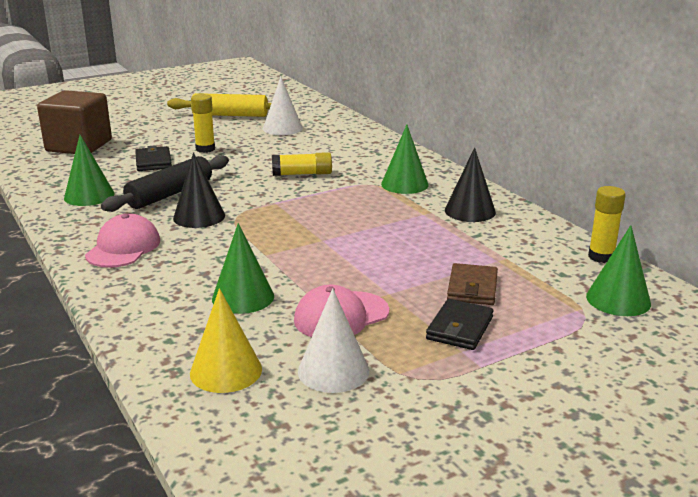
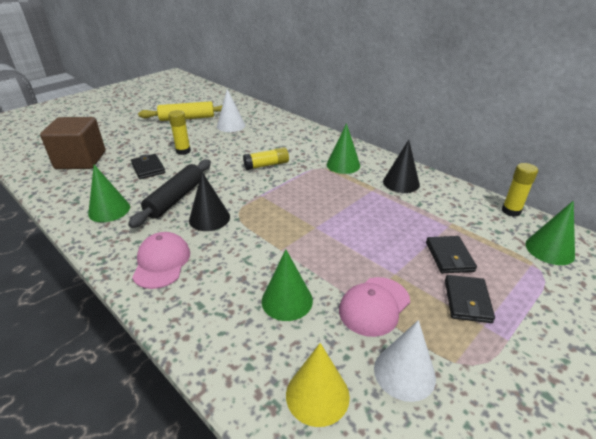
camera: 15 degrees left, 10 degrees up
brown wallet [447,263,498,305] -> black wallet [426,236,477,273]

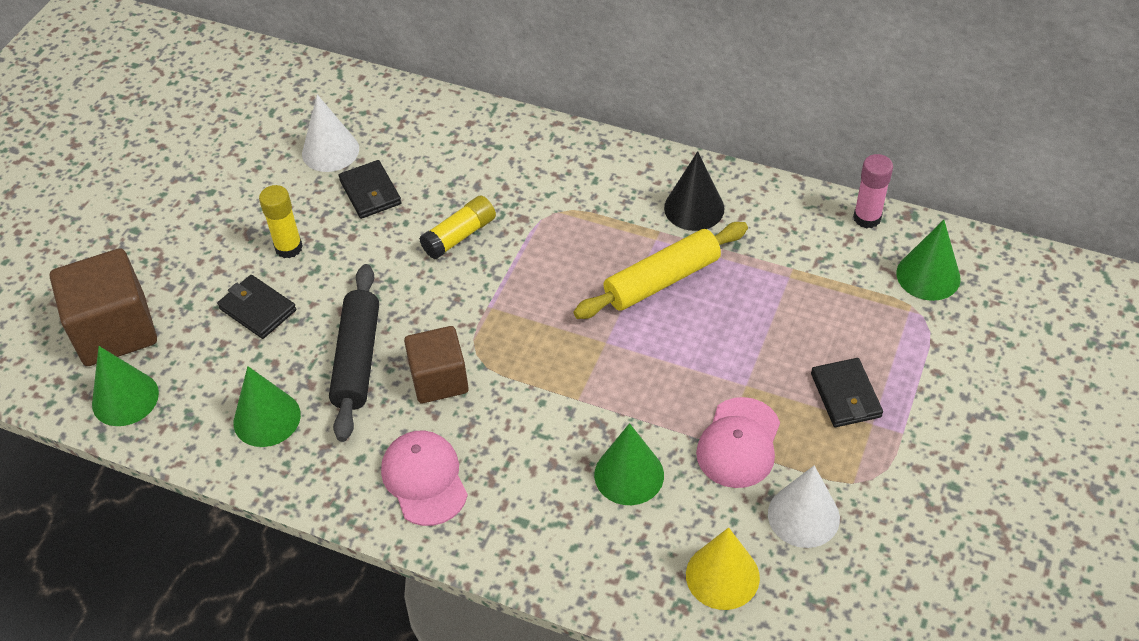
camera: 20 degrees left, 15 degrees up
yellow rolling pin [138,101,222,121] -> yellow rolling pin moved to [573,222,748,319]
black cone [189,172,230,231] -> brown cube [404,326,469,403]
green cone [327,123,360,174] -> green cone moved to [92,346,159,426]
black wallet [426,236,477,273] -> black wallet moved to [339,160,402,219]
yellow glue stick [502,163,538,217] -> pink glue stick [853,154,893,229]

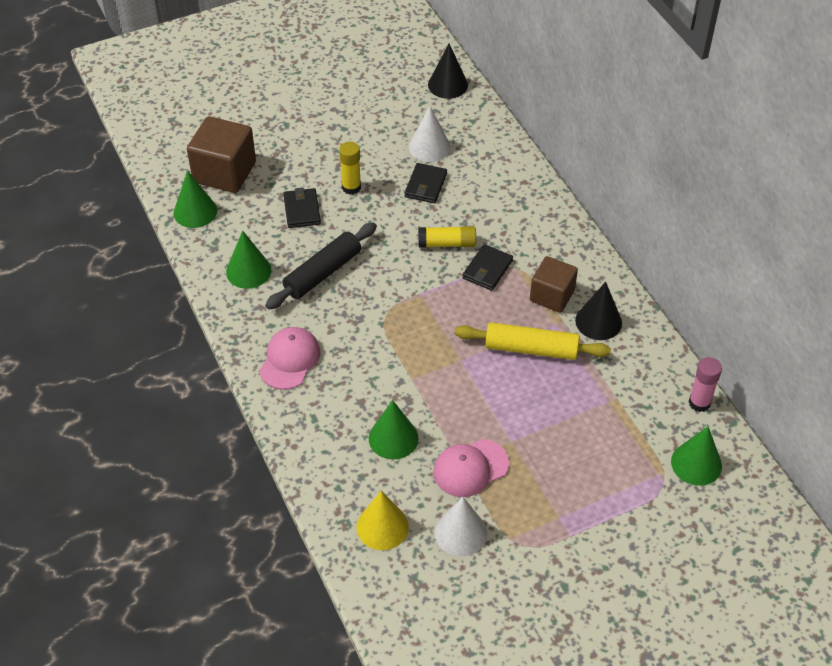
camera: 40 degrees right, 0 degrees up
brown cube [404,326,469,403] -> brown cube moved to [530,256,578,313]
black wallet [811,358,883,427] -> black wallet moved to [462,244,513,291]
none -> black cone [428,44,468,99]

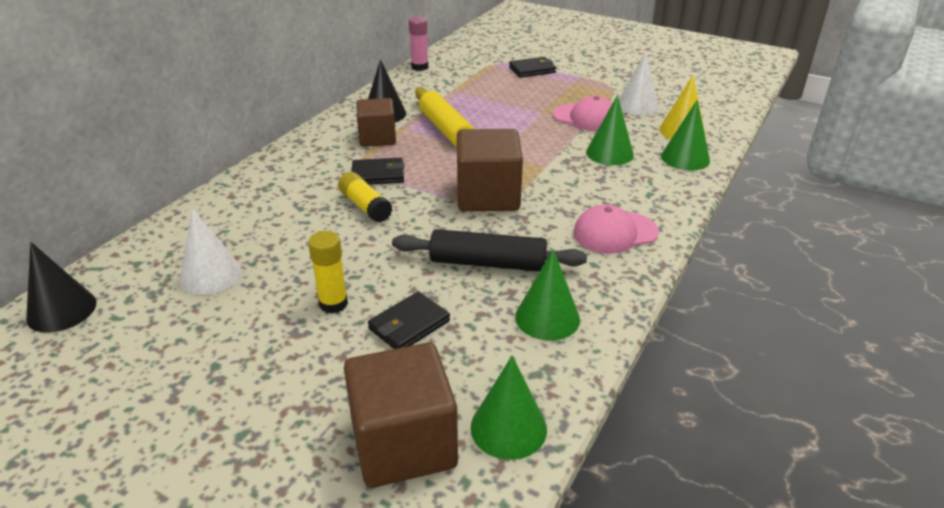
camera: 125 degrees left, 15 degrees down
black wallet [405,163,447,203] -> black wallet moved to [509,57,556,78]
green cone [671,426,722,486] -> green cone moved to [661,100,710,170]
none -> brown cube [457,129,523,211]

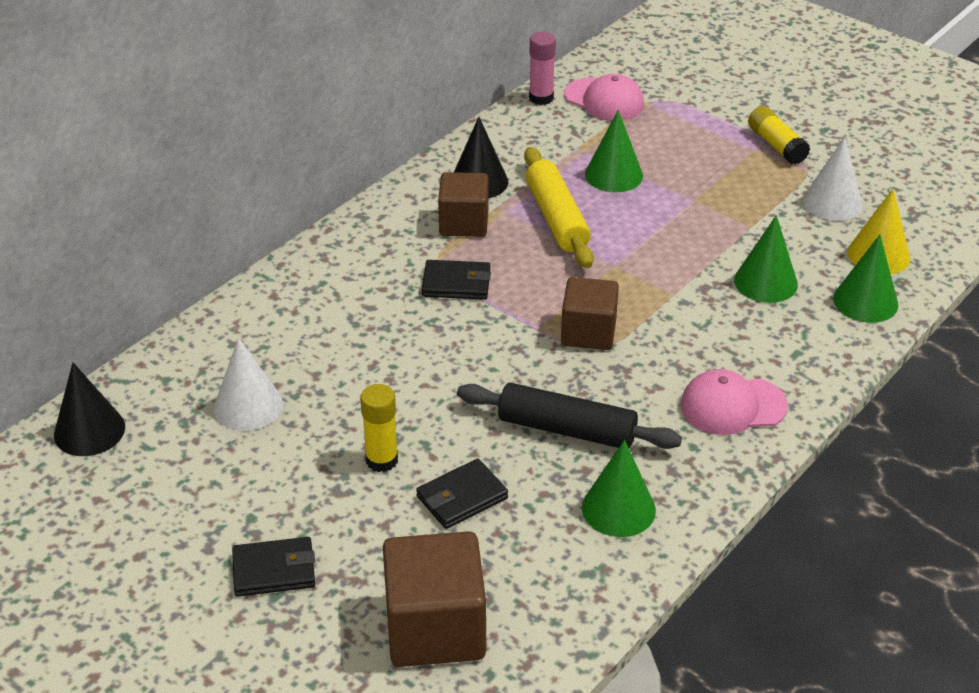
camera: 10 degrees right, 5 degrees up
yellow glue stick [338,172,392,222] -> yellow glue stick moved to [748,106,810,165]
brown cube [457,129,523,211] -> brown cube [561,277,619,350], size x0.66
green cone [471,356,547,460] -> green cone moved to [585,110,643,192]
black wallet [509,57,556,78] -> black wallet moved to [232,537,315,597]
pink cap [553,96,613,131] -> pink cap moved to [564,74,644,121]

